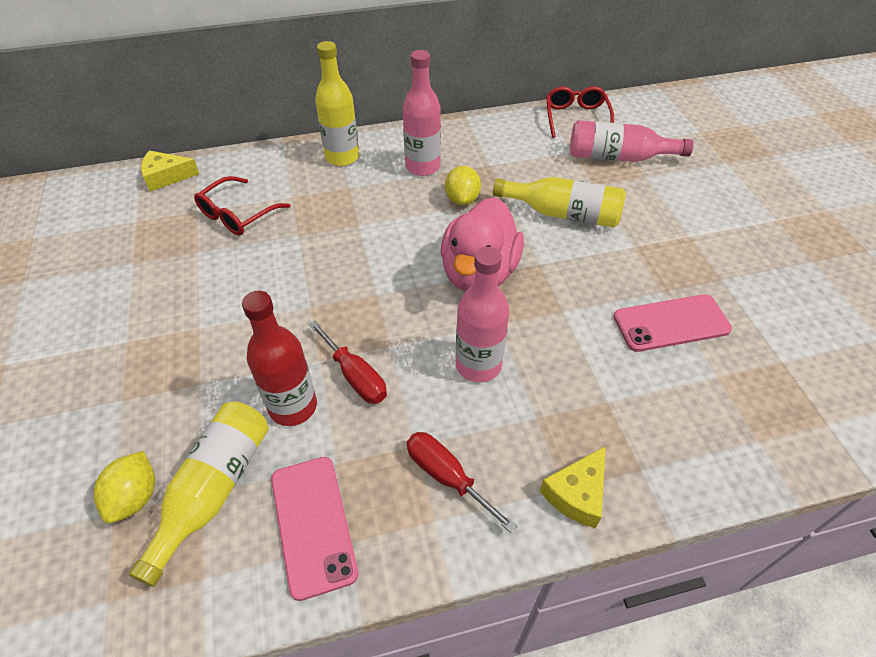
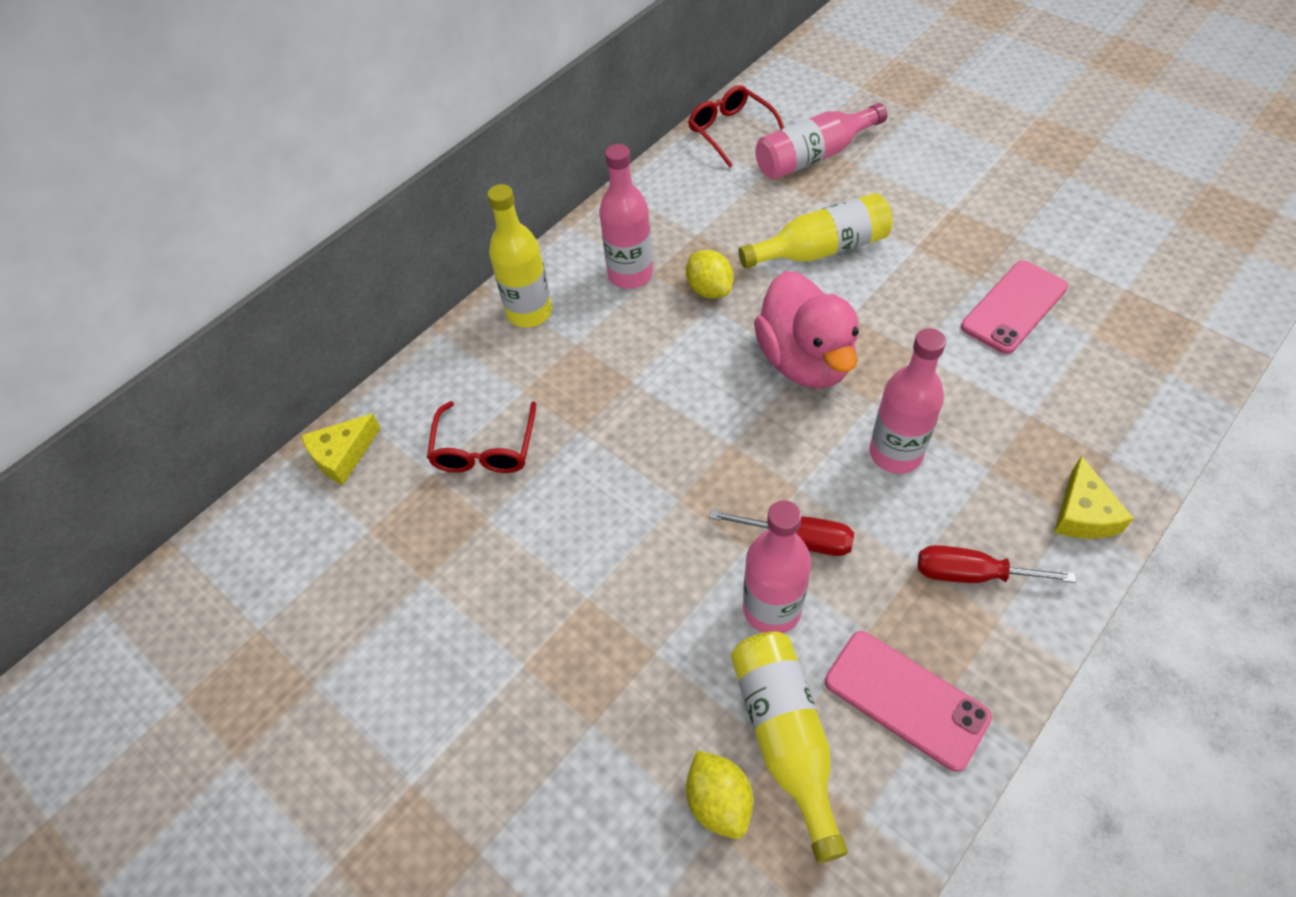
camera: 30 degrees left, 5 degrees up
red bottle [242,291,317,426] -> pink bottle [743,500,811,633]

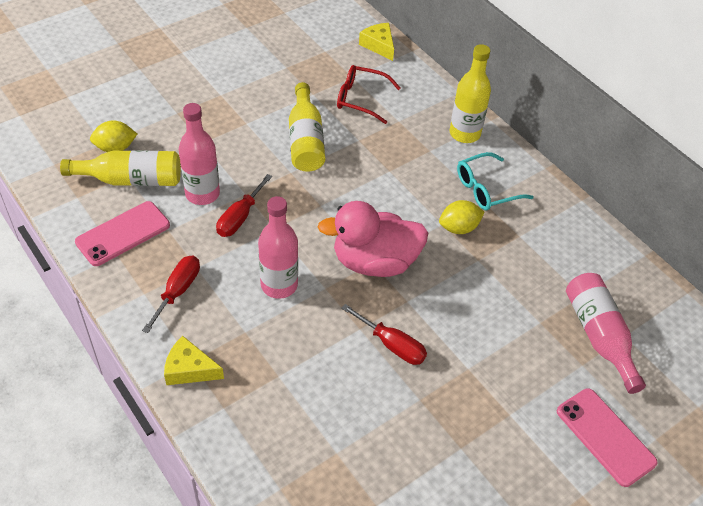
camera: 95 degrees right, 5 degrees down
pink bottle [599,144,653,289] -> turquoise glasses [457,152,534,210]
red glasses [688,85,784,167] -> none
yellow bottle [738,193,893,268] -> yellow bottle moved to [289,82,325,172]
pink phone [961,261,1068,354] -> pink phone moved to [557,388,658,487]
none -> red screwdriver [341,304,427,365]

